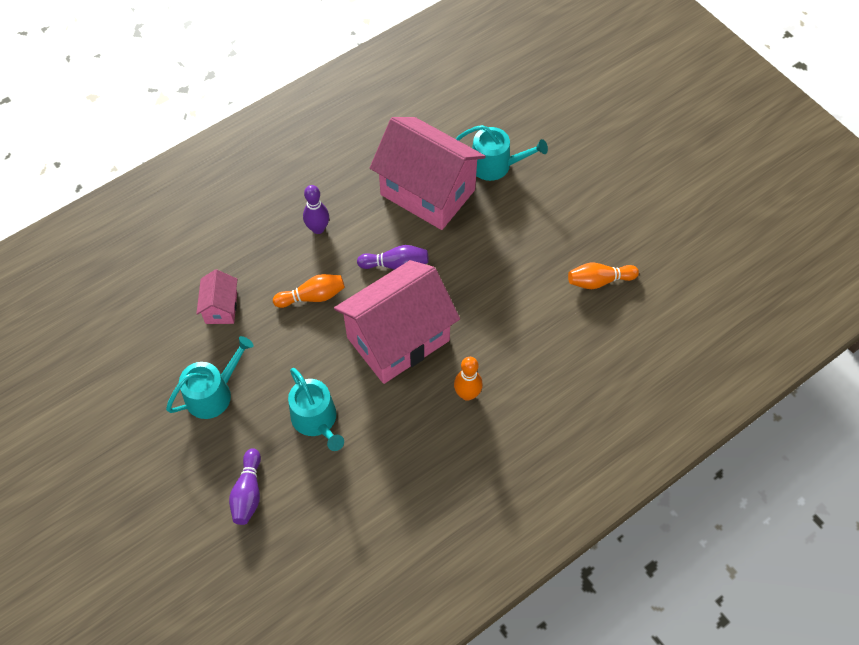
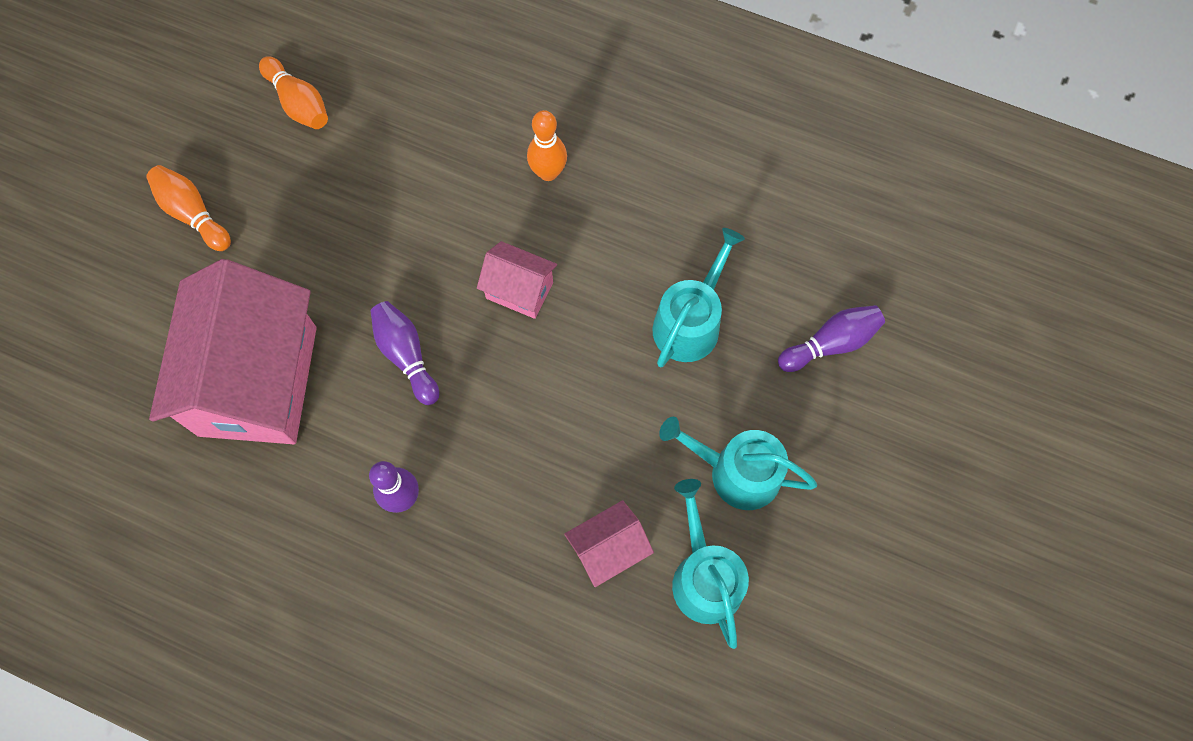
camera: 120 degrees left, 10 degrees up
orange bowling pin [273,274,345,308] -> orange bowling pin moved to [146,165,231,251]
pink house [334,260,460,384] -> pink house [477,241,557,319], size x0.45
turquoise watering can [456,125,548,181] -> turquoise watering can moved to [672,479,749,649]

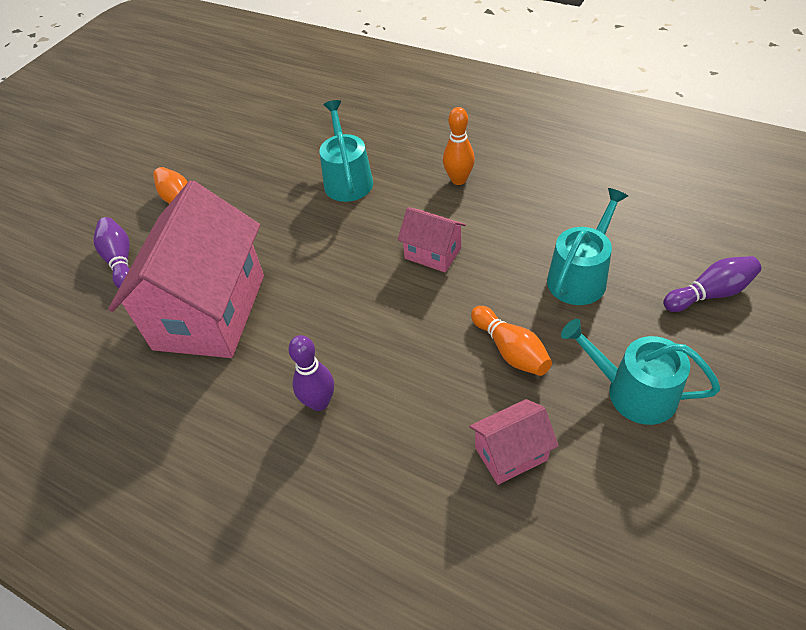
camera: 10 degrees right, 20 degrees down
orange bowling pin [259,56,328,129] -> orange bowling pin moved to [471,306,552,376]
purple bowling pin [371,301,439,405] -> purple bowling pin moved to [94,217,130,288]
turquoise watering can [672,479,749,649] -> turquoise watering can moved to [320,100,373,202]

